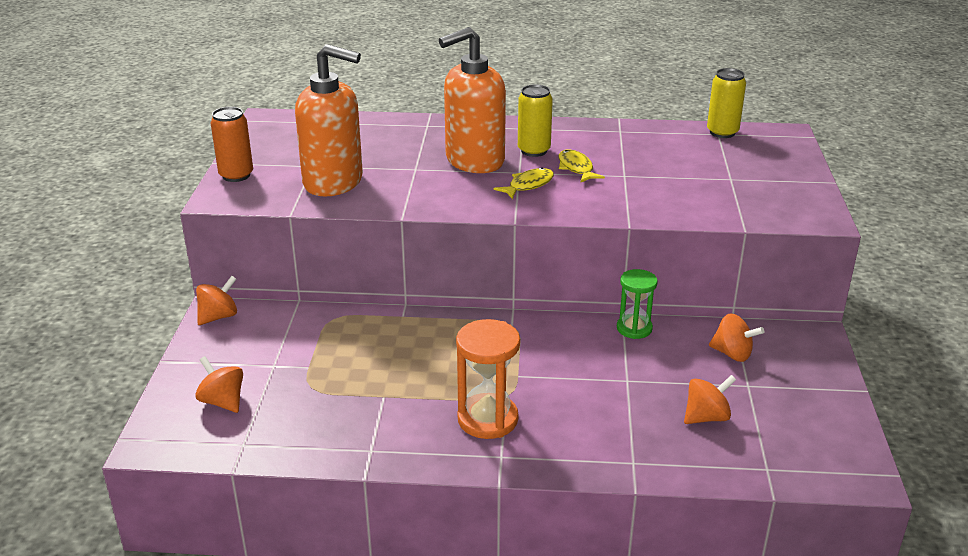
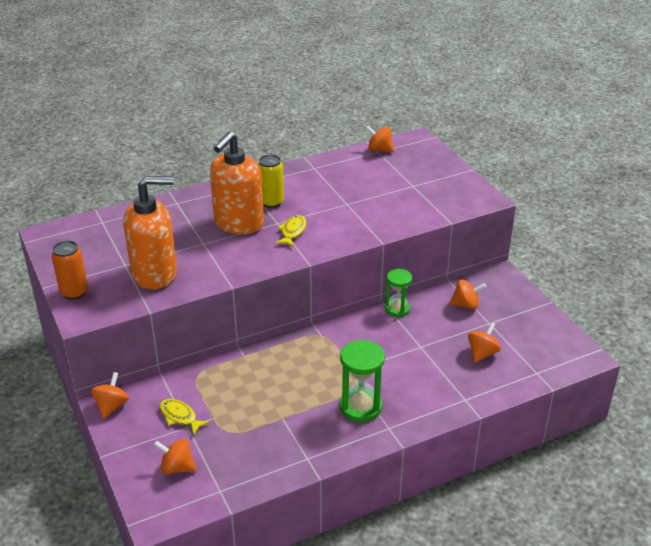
camera: 30 degrees left, 5 degrees up
orange hourglass [456,319,520,439] -> green hourglass [340,340,385,422]
yellow fish [558,149,605,182] -> yellow fish moved to [160,399,210,435]
yellow can [707,68,746,138] -> orange spinning top [365,125,394,153]

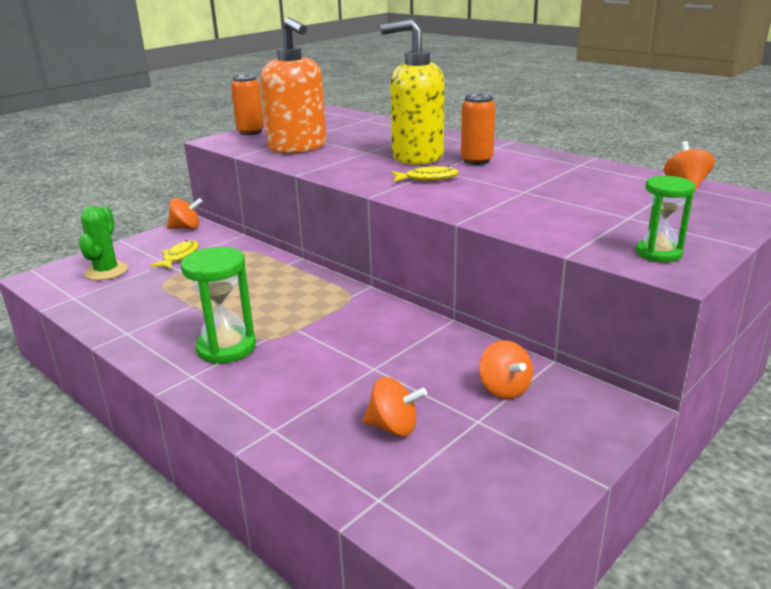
camera: 70 degrees right, 10 degrees down
orange spinning top [154,439,196,474] -> green cactus [79,206,128,280]
orange soap dispenser [210,131,264,234] -> yellow soap dispenser [380,19,445,165]
yellow can [258,154,284,208] -> orange can [461,94,495,165]
green hourglass [385,269,412,317] -> green hourglass moved to [636,176,695,262]

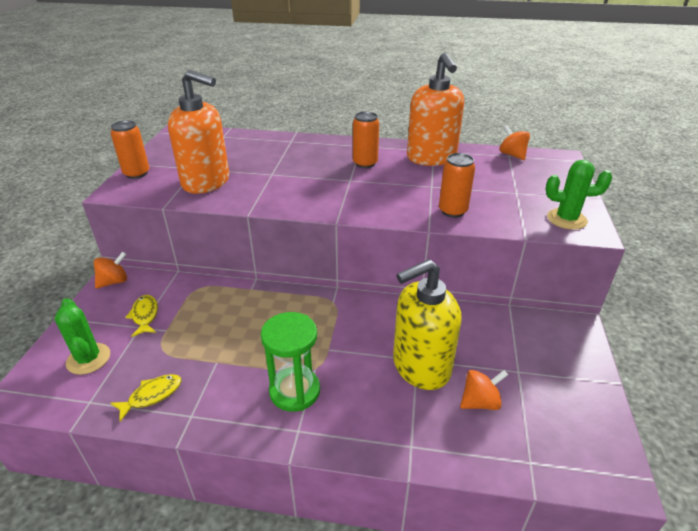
camera: 35 degrees left, 10 degrees up
yellow soap dispenser [380,19,445,165] -> yellow soap dispenser moved to [393,259,461,390]
yellow fish [391,166,459,182] -> yellow fish moved to [110,374,182,422]
orange spinning top [479,340,533,399] -> none
green hourglass [636,176,695,262] -> green cactus [546,160,612,230]
none -> orange soap dispenser [407,53,464,166]
none -> orange can [439,153,475,218]

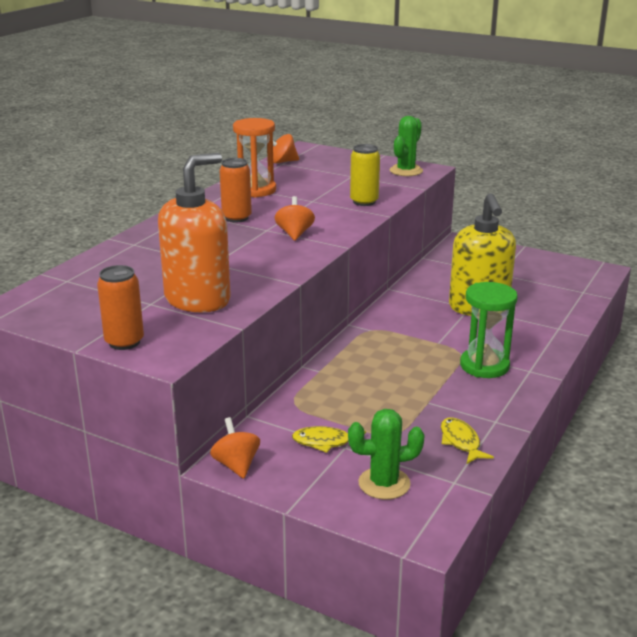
camera: 70 degrees left, 10 degrees down
orange soap dispenser [407,53,464,166] -> orange hourglass [233,118,276,198]
orange can [439,153,475,218] -> yellow can [350,144,380,206]
orange spinning top [460,370,508,410] -> orange spinning top moved to [275,196,315,241]

